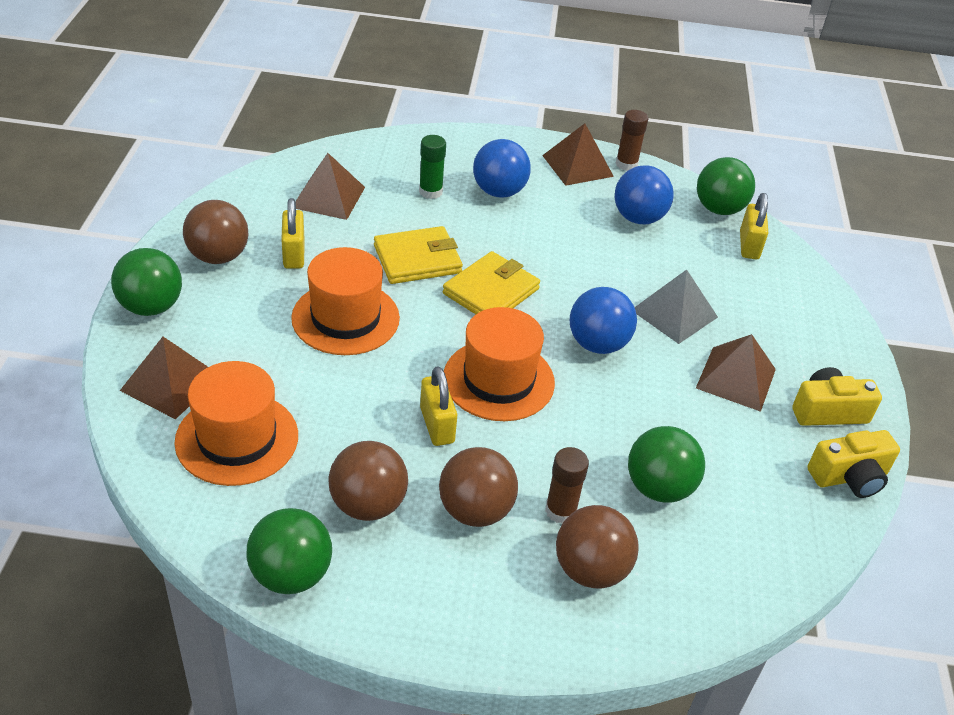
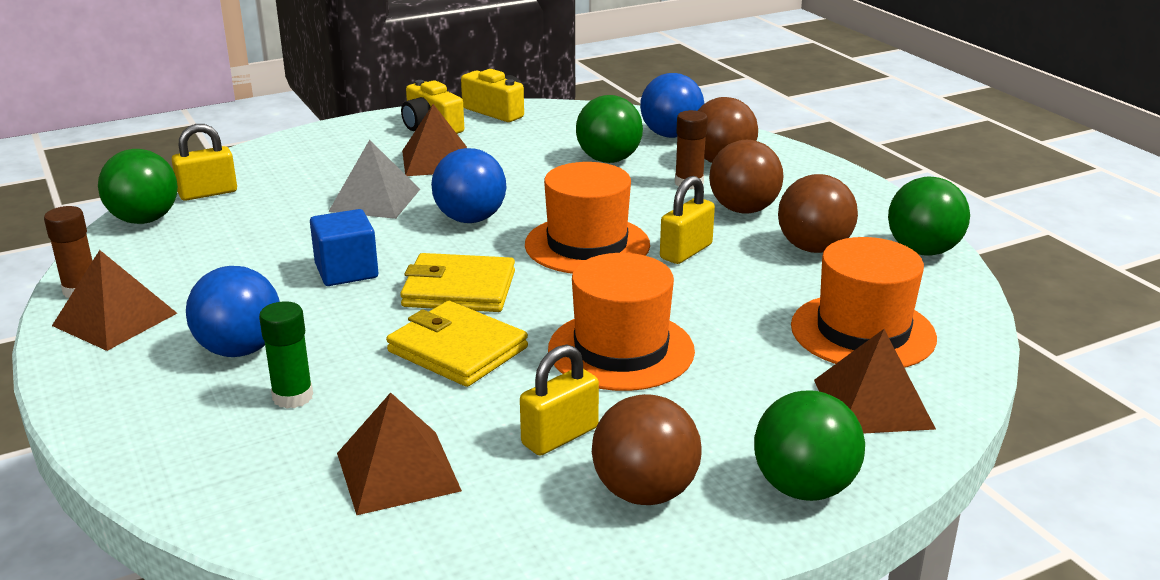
camera: 120 degrees left, 15 degrees down
blue ball [615,165,674,224] -> blue ball moved to [640,73,704,138]
none -> blue cube [310,209,378,286]

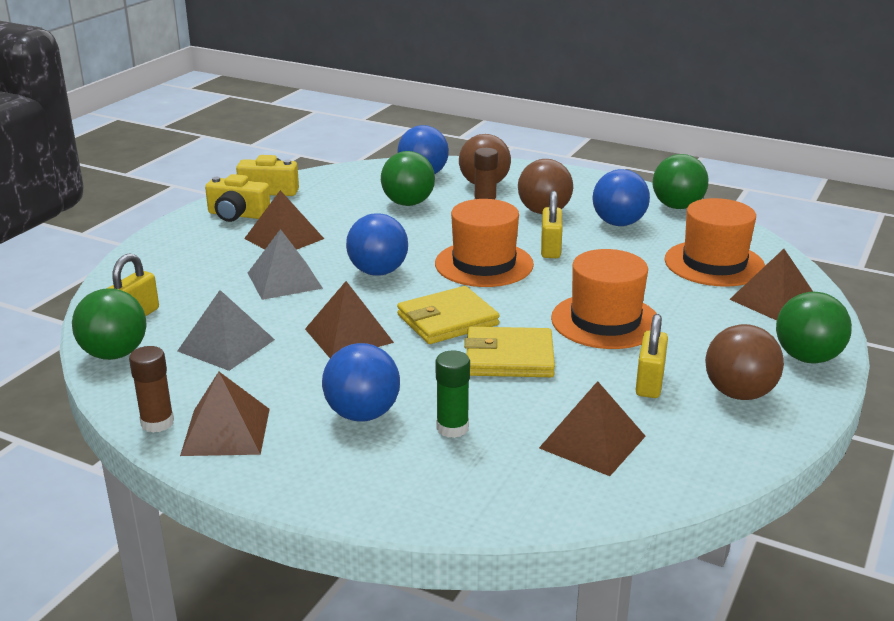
camera: 35 degrees left, 0 degrees up
blue cube [310,209,378,286] -> brown pyramid [305,281,394,358]
brown ball [778,174,858,253] -> blue ball [592,169,650,226]
none -> grey pyramid [178,290,275,371]

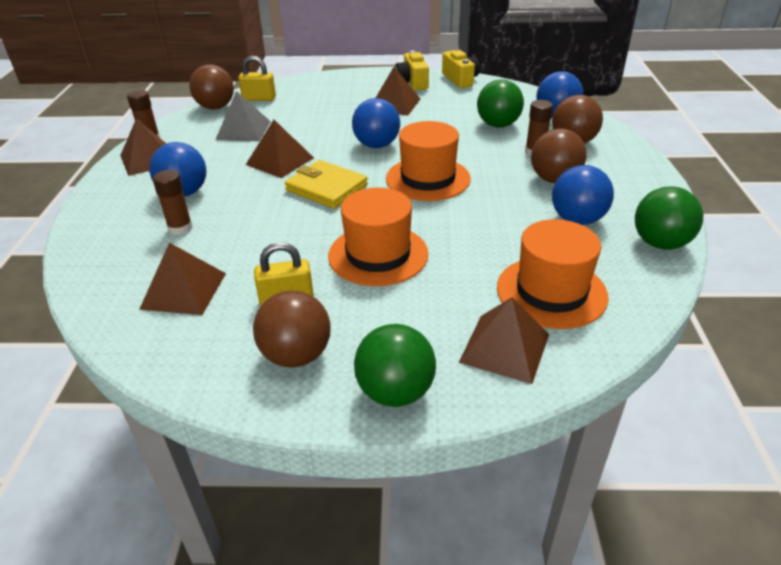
camera: 65 degrees right, 10 degrees up
green ball [72,288,147,360] -> brown ball [189,65,234,109]
grey pyramid [248,229,323,300] -> none
green glue stick [436,351,470,438] -> brown glue stick [153,170,193,235]
yellow wallet [464,327,555,377] -> none
yellow padlock [541,191,563,258] -> none

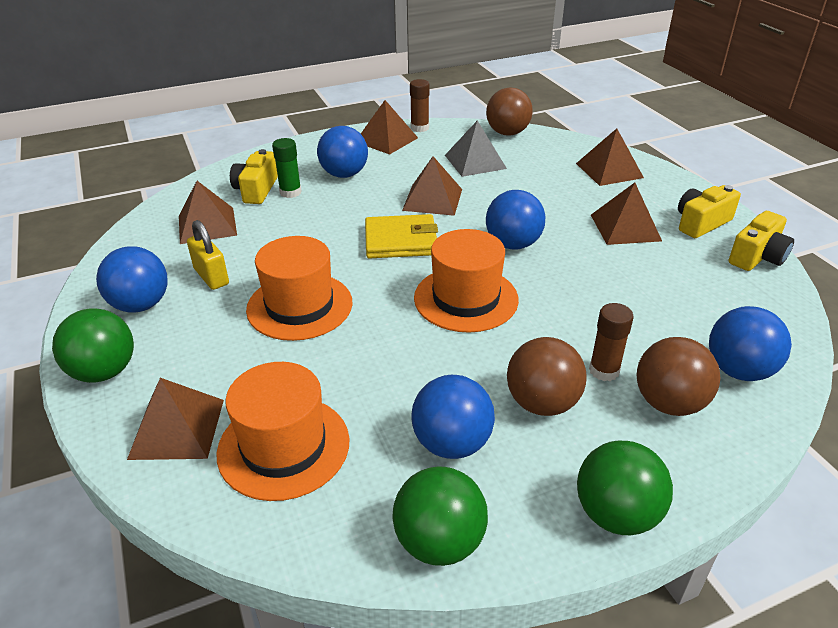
camera: 65 degrees right, 0 degrees up
brown glue stick [153,170,193,235] -> green glue stick [272,138,302,198]
yellow padlock [238,56,276,101] -> none
brown ball [253,290,331,367] -> blue ball [96,246,167,313]
yellow wallet [285,160,368,209] -> yellow wallet turned 75 degrees clockwise [365,214,438,259]
green ball [477,79,524,128] -> green ball moved to [577,441,673,535]
none -> yellow camera [230,149,278,204]
none -> brown pyramid [576,129,644,186]

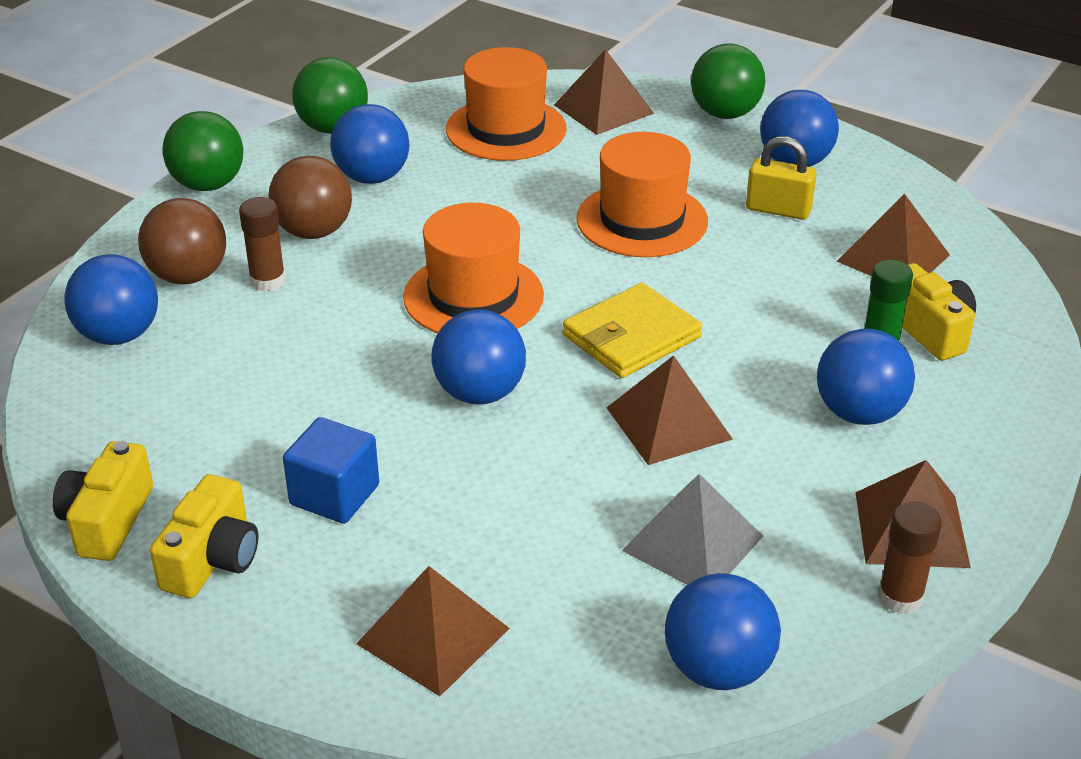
camera: 145 degrees right, 0 degrees up
brown ball [486,88,533,136] -> blue ball [665,573,781,690]
brown pyramid [591,182,662,245] -> blue cube [283,417,379,524]

